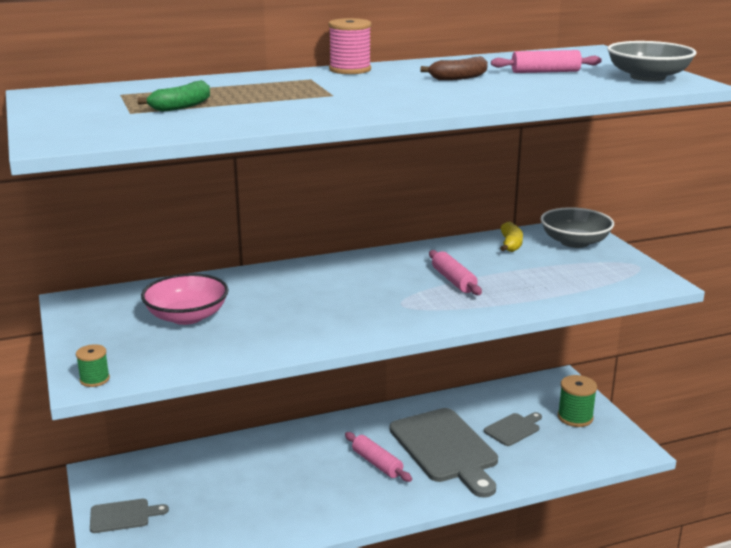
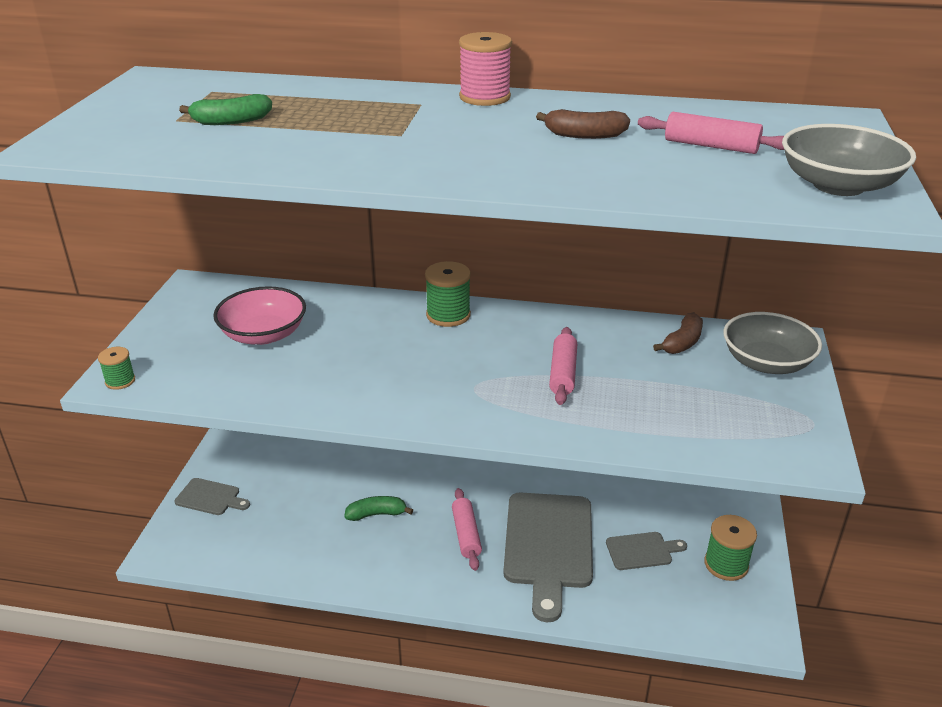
camera: 30 degrees right, 10 degrees up
yellow banana [500,222,523,252] -> brown banana [653,312,703,354]
none -> green banana [344,496,413,521]
none -> green spool [425,261,471,327]

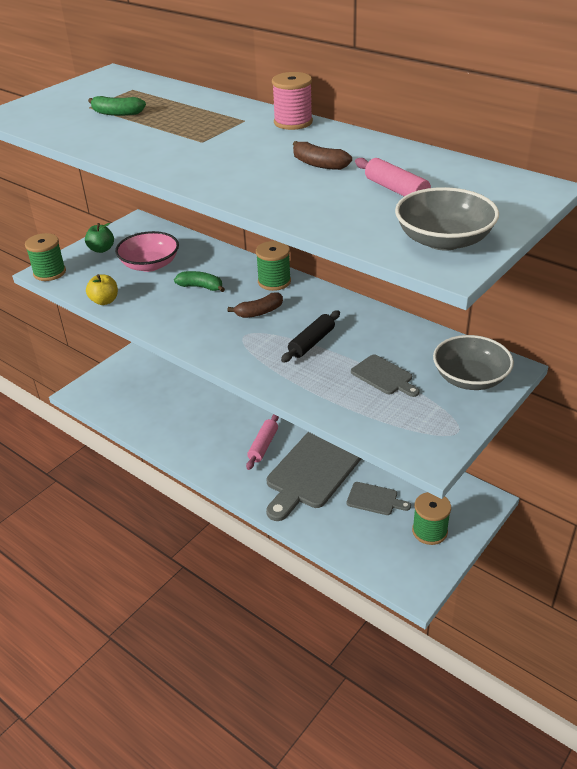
camera: 30 degrees right, 5 degrees up
green spool [98,347,135,390] -> green spool [25,233,66,281], size x1.70
grey cutting board [175,478,250,515] -> grey cutting board moved to [351,354,420,397]
green banana [344,496,413,521] -> green banana moved to [174,271,225,292]
pink rolling pin [549,327,577,405] -> black rolling pin [281,310,340,363]
brown banana [653,312,703,354] -> brown banana moved to [227,293,283,318]
none -> green apple [85,223,114,253]
none -> yellow apple [86,274,118,305]

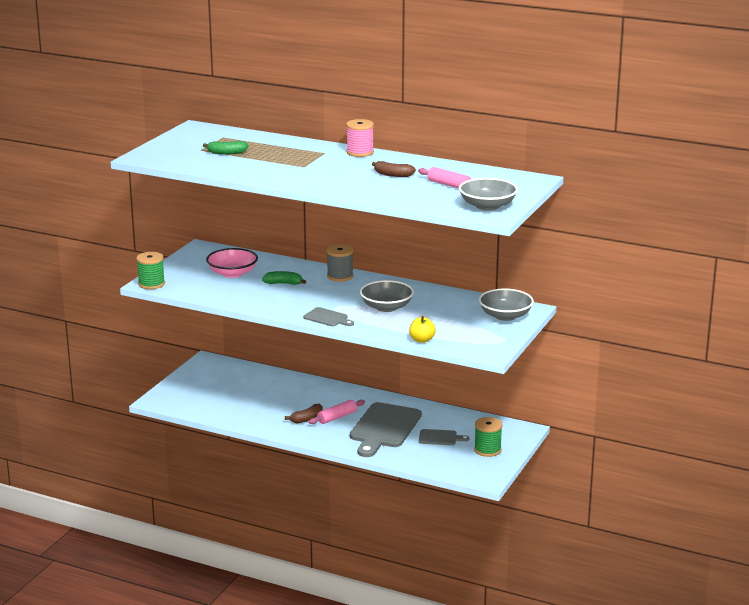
camera: 15 degrees left, 15 degrees down
green apple [85,223,114,253] -> none
yellow apple [86,274,118,305] -> yellow apple moved to [409,316,436,343]
brown banana [227,293,283,318] -> brown banana moved to [285,404,322,423]
pink rolling pin [246,414,279,470] -> pink rolling pin turned 45 degrees clockwise [309,400,365,424]
green spool [256,241,291,291] -> grey spool [327,244,353,282]
black rolling pin [281,310,340,363] -> grey bowl [360,280,414,312]
grey cutting board [351,354,420,397] -> grey cutting board moved to [303,307,354,326]

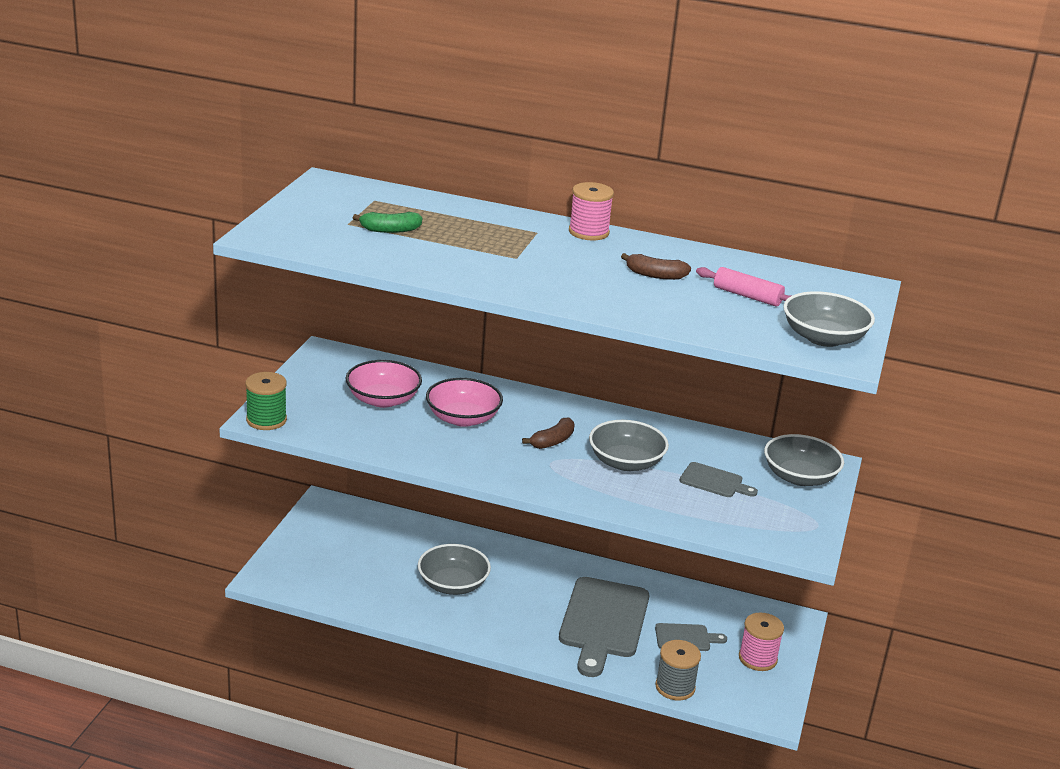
camera: 10 degrees left, 5 degrees up
green banana [262,271,306,285] -> pink bowl [426,378,503,427]
brown banana [285,404,322,423] -> brown banana moved to [522,417,575,449]
grey cutting board [303,307,354,326] -> grey cutting board moved to [679,462,758,497]
pink rolling pin [309,400,365,424] -> none
grey spool [327,244,353,282] -> grey spool moved to [655,640,701,700]
yellow apple [409,316,436,343] -> none
green spool [474,417,503,457] -> pink spool [739,612,784,671]
none -> grey bowl [418,544,491,595]

